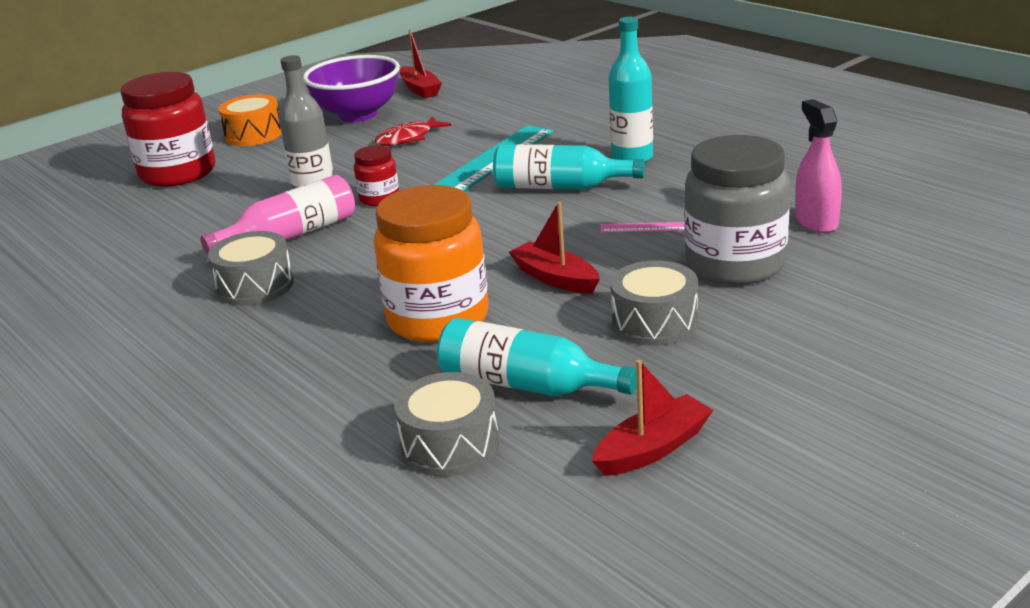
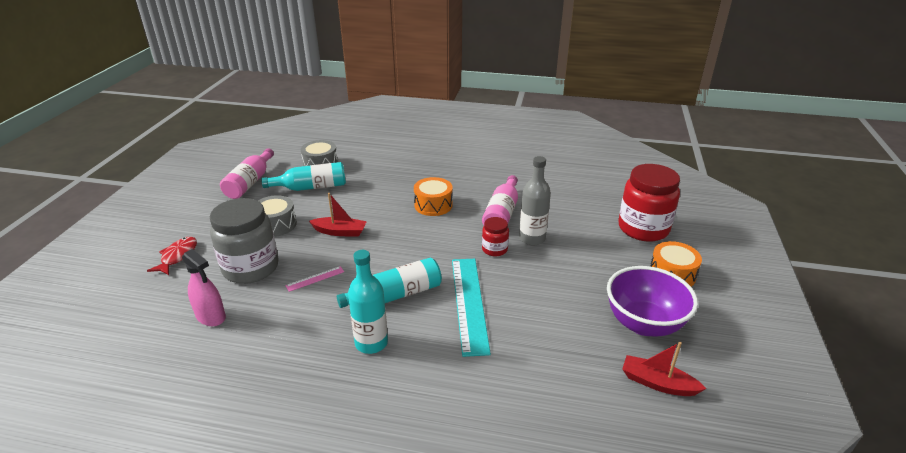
camera: 140 degrees right, 5 degrees up
grey drum [208,231,294,306] -> none
red fish [374,116,451,146] -> red fish moved to [147,237,197,275]
orange jar [374,185,489,342] -> none
red boat [592,360,713,476] -> pink bottle [220,148,274,199]
none -> orange drum [414,177,453,216]

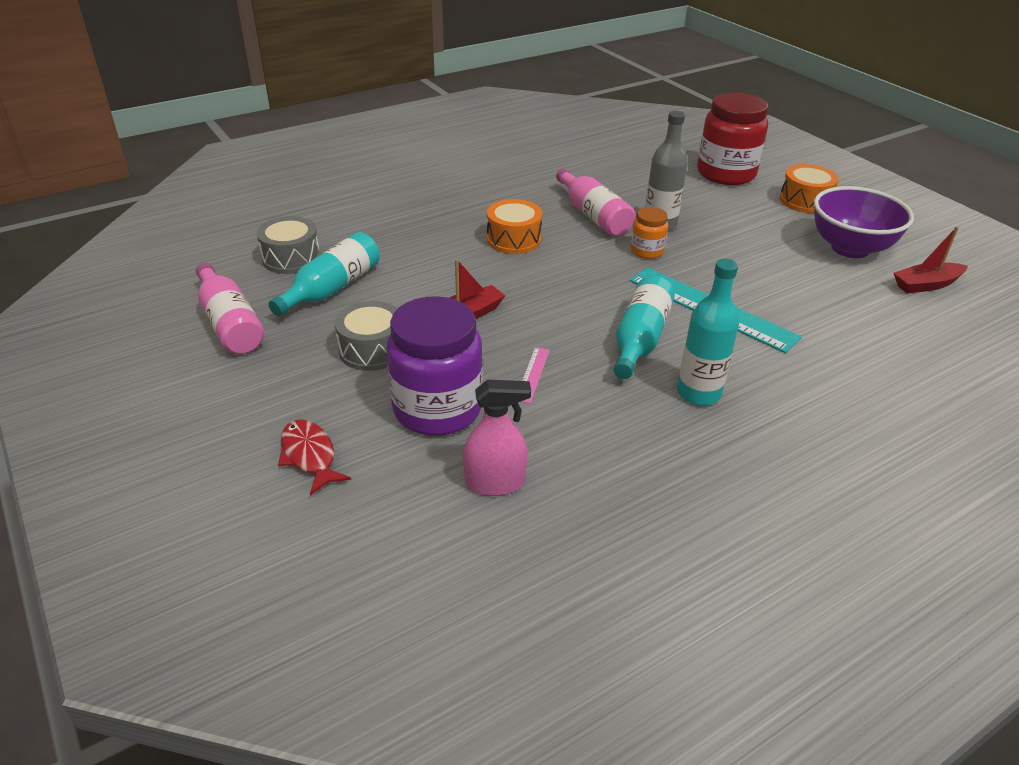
camera: 45 degrees left, 5 degrees up
grey jar [210,198,279,284] -> purple jar [386,296,483,436]
red jar [482,217,509,256] -> orange jar [630,207,668,259]

